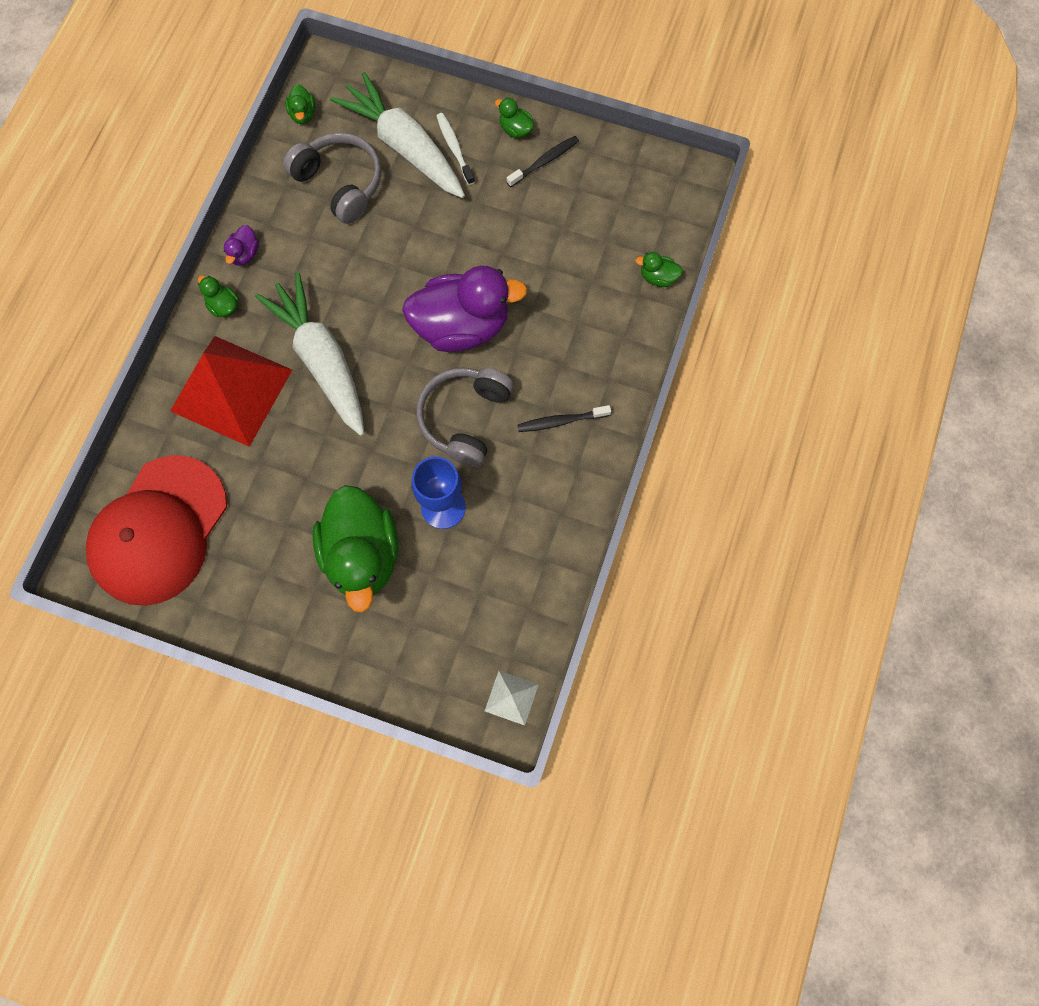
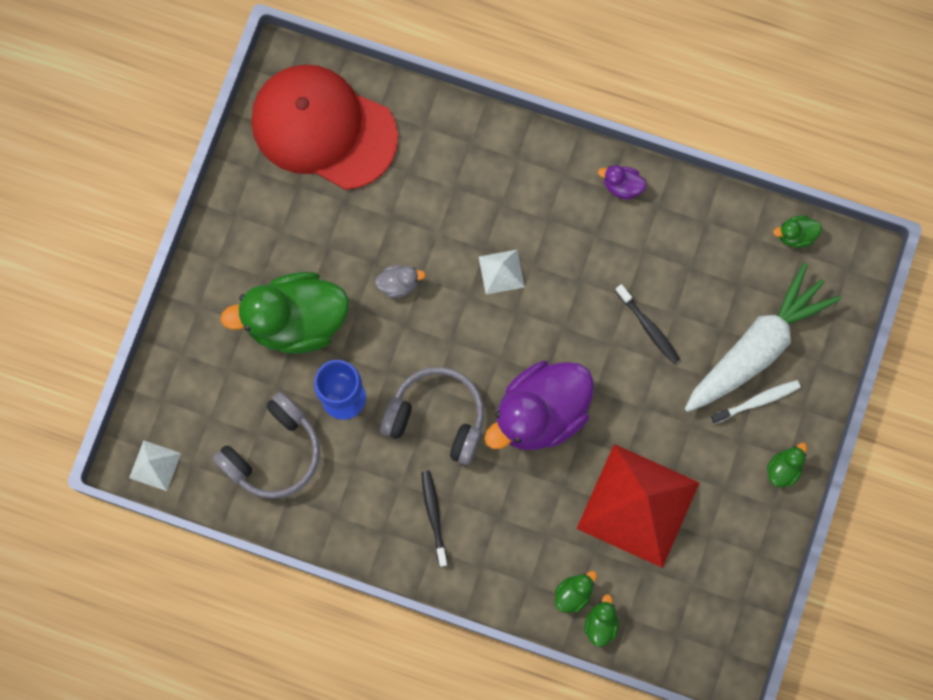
camera: 90 degrees right, 5 degrees up
red pyramid [170,336,292,447] -> red pyramid moved to [576,444,700,568]
green duck [198,275,239,317] -> green duck moved to [555,571,597,613]
white carrot [255,272,364,436] -> white pyramid [479,250,525,294]
grey headphones [283,133,382,224] -> grey headphones moved to [213,392,320,499]
purple duck [402,266,527,352] -> purple duck turned 60 degrees clockwise [484,361,594,450]
black toothbrush [507,136,579,187] -> black toothbrush moved to [615,284,680,364]
none -> grey duck [375,265,426,298]

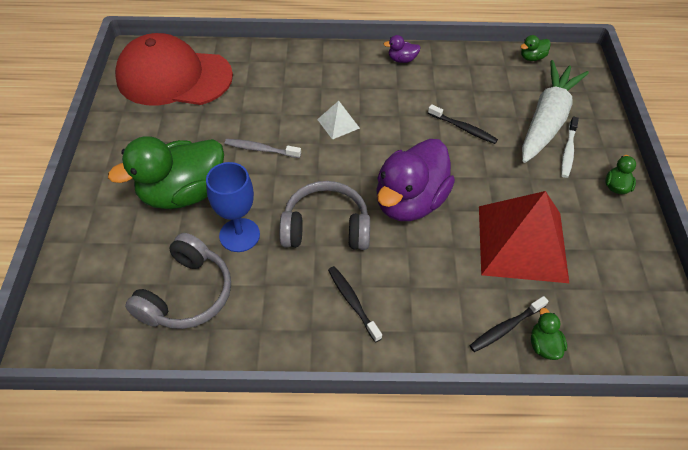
camera: 20 degrees left, 25 degrees down
white pyramid [129,440,181,491] -> none
grey duck [375,265,426,298] -> grey toothbrush [225,139,301,158]
green duck [555,571,597,613] -> black toothbrush [469,296,548,352]
white toothbrush [710,380,801,424] -> white toothbrush turned 150 degrees clockwise [561,117,579,178]

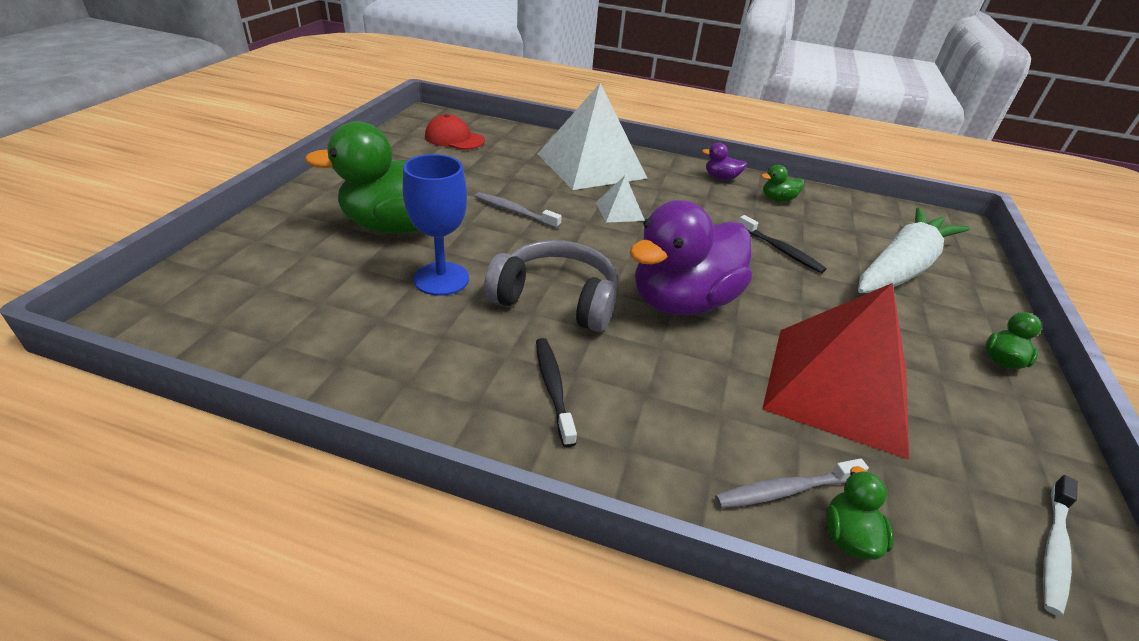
camera: 15 degrees right, 15 degrees down
red cap [115,33,233,106] -> red cap [425,114,485,150], size x0.47
grey headphones [125,233,231,329] -> none
black toothbrush [469,296,548,352] -> grey toothbrush [715,458,869,508]
green duck [520,35,551,61] -> green duck moved to [761,165,804,202]
white toothbrush [561,117,579,178] -> white toothbrush moved to [1043,475,1078,616]
none -> white pyramid [538,83,647,190]

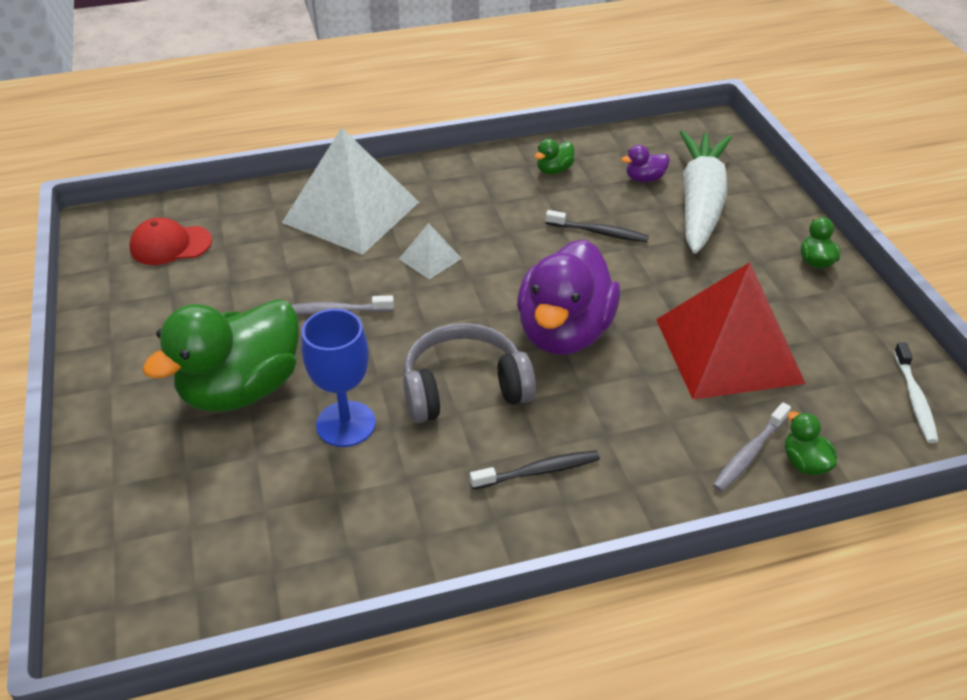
camera: 30 degrees left, 5 degrees up
black toothbrush [536,338,577,447] -> black toothbrush turned 120 degrees clockwise [470,451,600,489]
purple duck [702,143,747,180] -> purple duck moved to [621,145,670,182]

